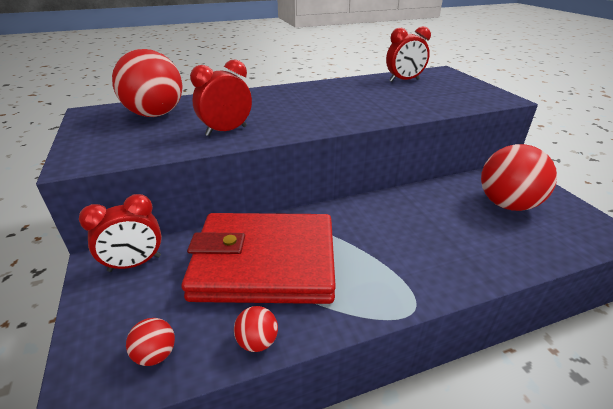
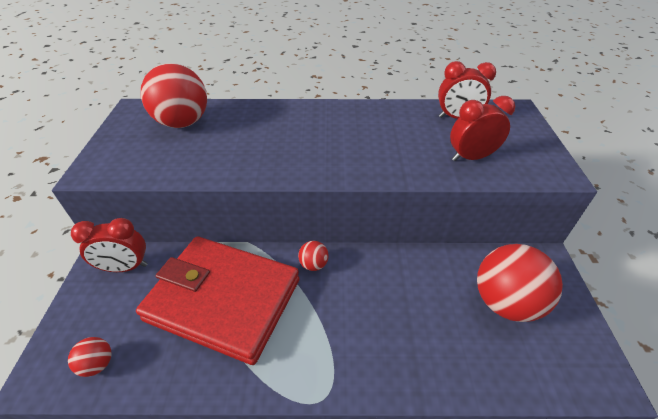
camera: 20 degrees right, 10 degrees up
red clock [190,59,252,136] -> red clock moved to [450,96,515,161]
red ball [234,306,278,352] -> red ball moved to [298,241,329,271]

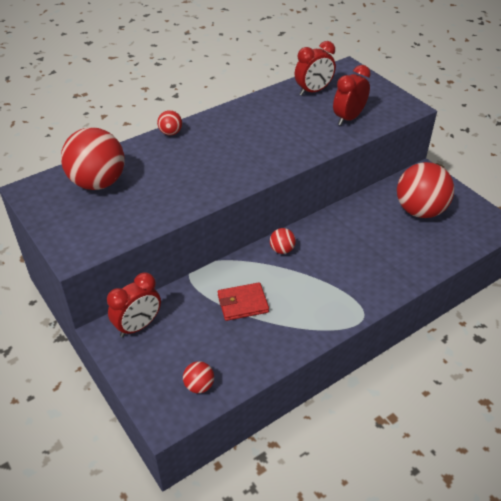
camera: 35 degrees left, 0 degrees up
red wallet [136,236,299,365] -> red wallet [218,282,269,321], size x0.41
none -> red ball [157,110,182,135]

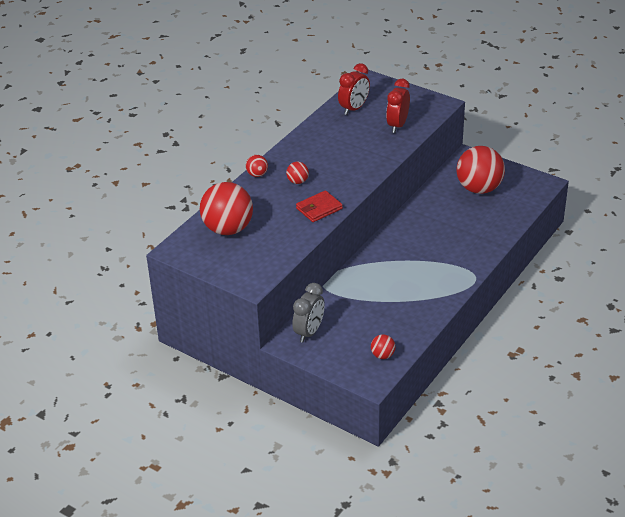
camera: 20 degrees left, 5 degrees down
red clock [107,273,161,337] -> grey clock [292,283,325,342]
red wallet [218,282,269,321] -> red wallet moved to [296,190,343,222]
red ball [270,228,296,254] -> red ball moved to [286,162,309,184]

